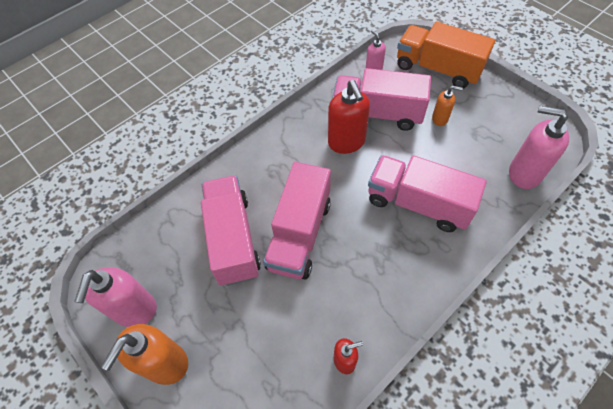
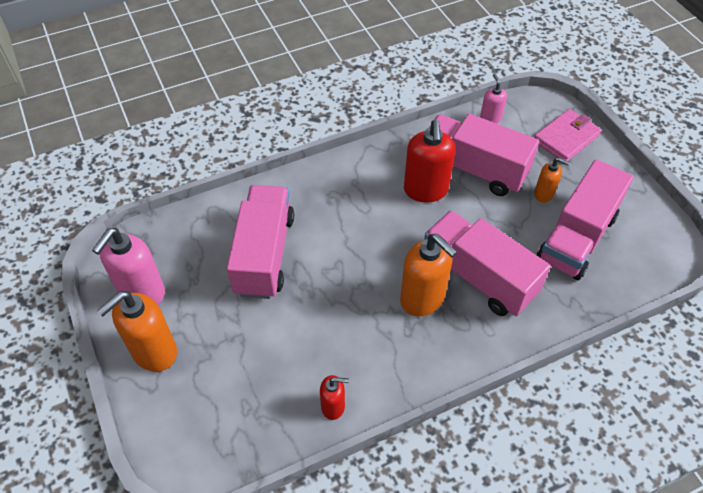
camera: 15 degrees right, 5 degrees down
pink truck [263,162,331,280] -> pink truck moved to [537,159,634,280]
orange truck [397,22,495,89] -> pink wallet [534,109,602,161]
pink soap dispenser [509,106,569,189] -> none
none -> orange soap dispenser [400,234,457,316]

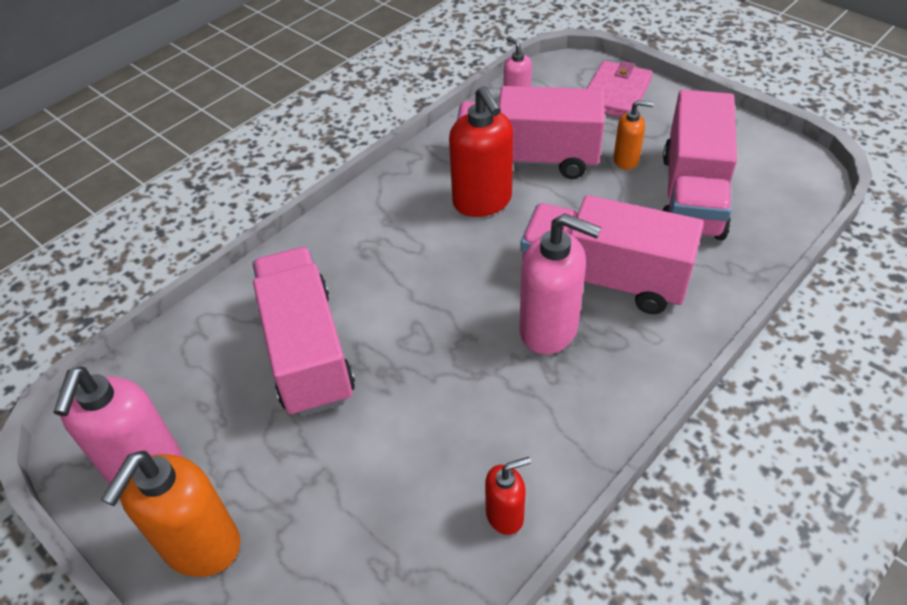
camera: 20 degrees left, 5 degrees down
orange soap dispenser [400,234,457,316] -> pink soap dispenser [519,213,601,354]

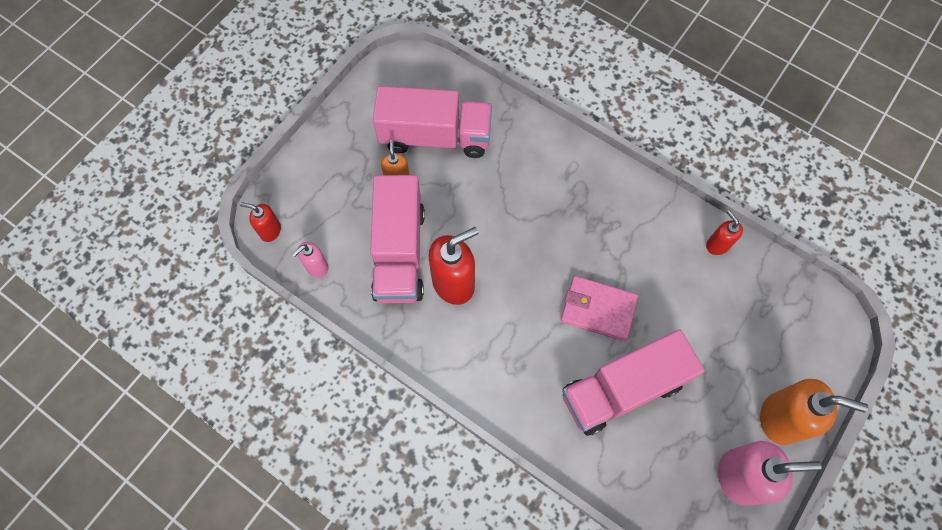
camera: 100 degrees left, 20 degrees up
pink soap dispenser [519,213,601,354] -> none
pink truck [520,195,704,314] -> none
pink wallet [587,61,653,118] -> pink wallet moved to [561,276,639,341]
none -> red soap dispenser [240,202,281,242]

